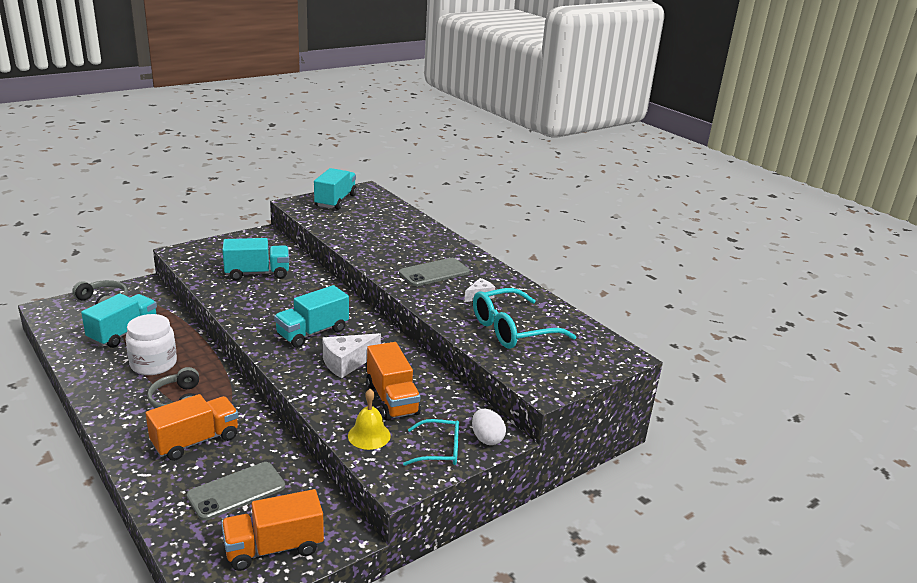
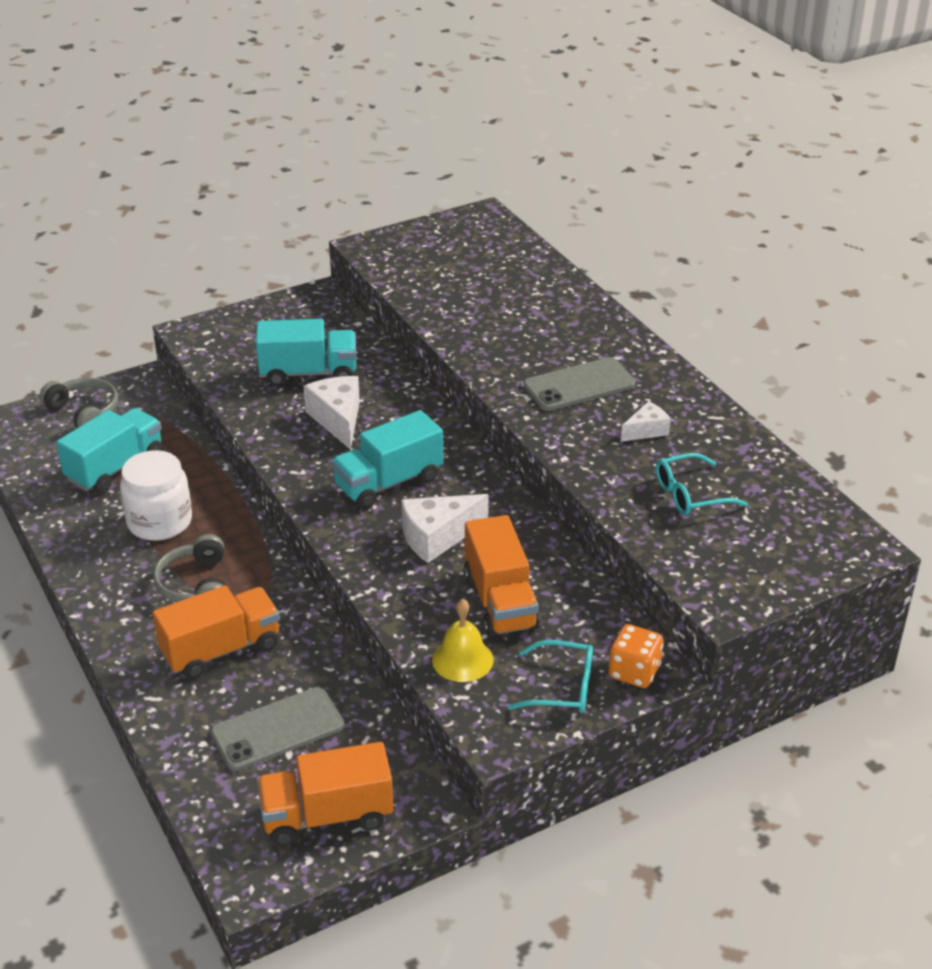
camera: 10 degrees right, 10 degrees up
turquoise truck [314,168,357,210] -> none
white egg [472,409,506,445] -> orange dice [609,624,663,688]
turquoise glasses [473,288,576,349] -> turquoise glasses [656,453,748,515], size x0.59
none -> white cheese [304,376,360,450]

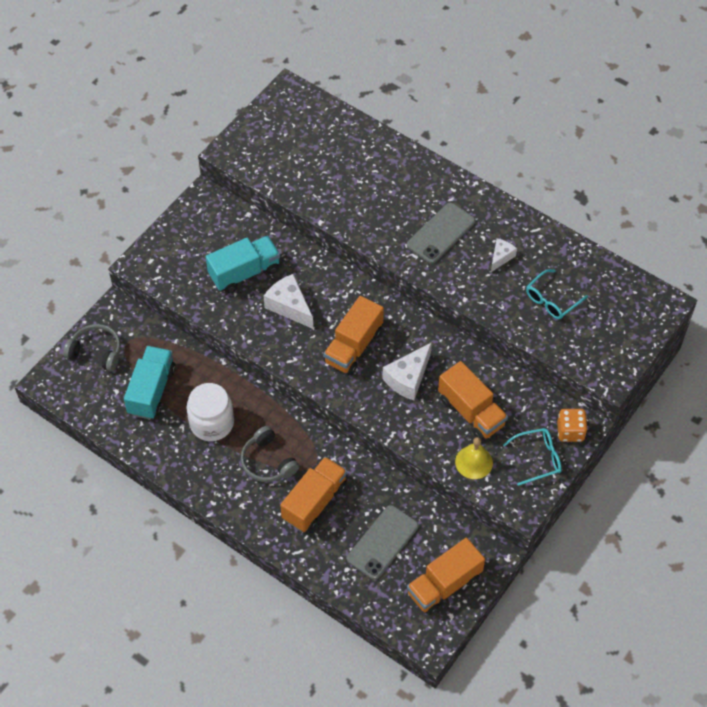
camera: 25 degrees left, 20 degrees up
turquoise truck [331,410,443,509] -> orange truck [324,296,384,375]

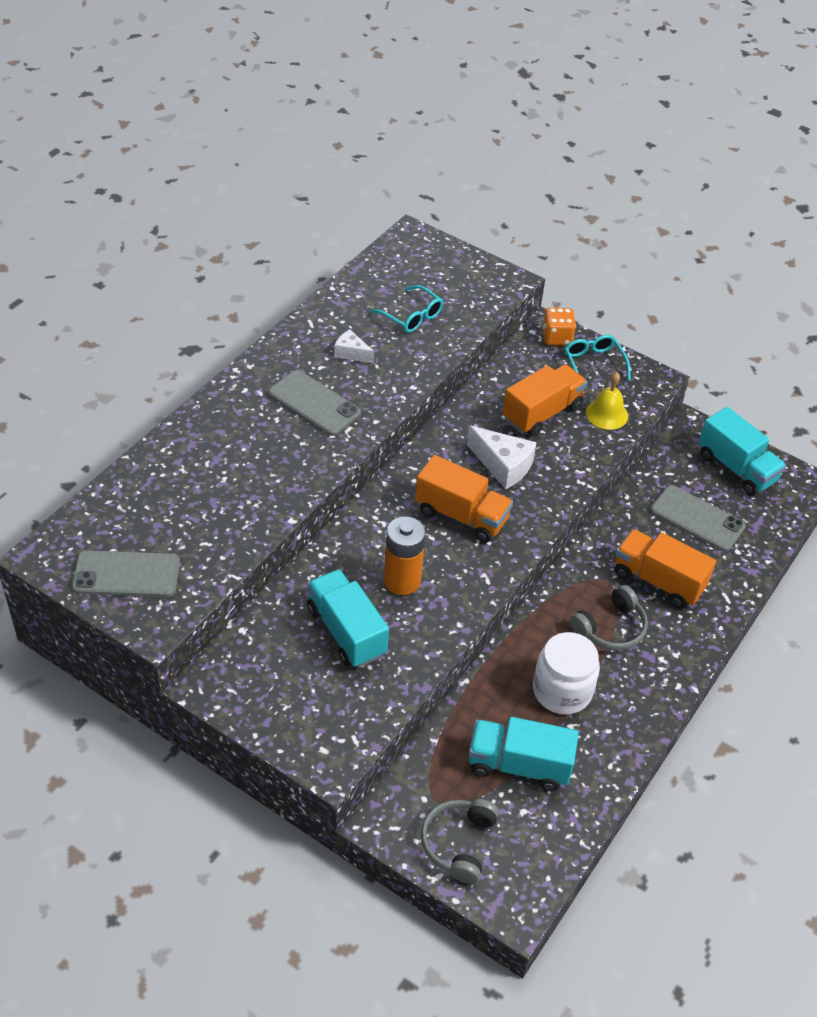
camera: 95 degrees left, 10 degrees down
white cheese [264,274,313,329] -> orange battery [384,517,426,595]
orange truck [407,538,485,615] -> turquoise truck [699,407,786,496]
none -> grey phone [72,550,180,597]

